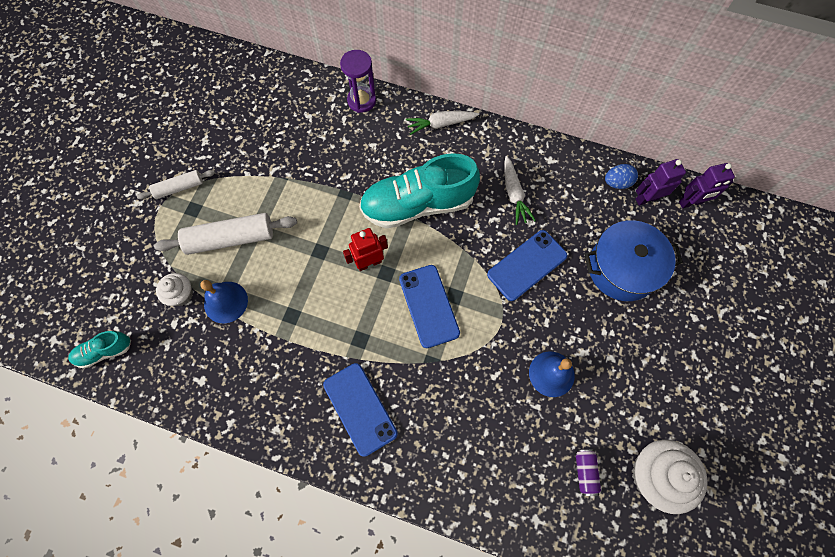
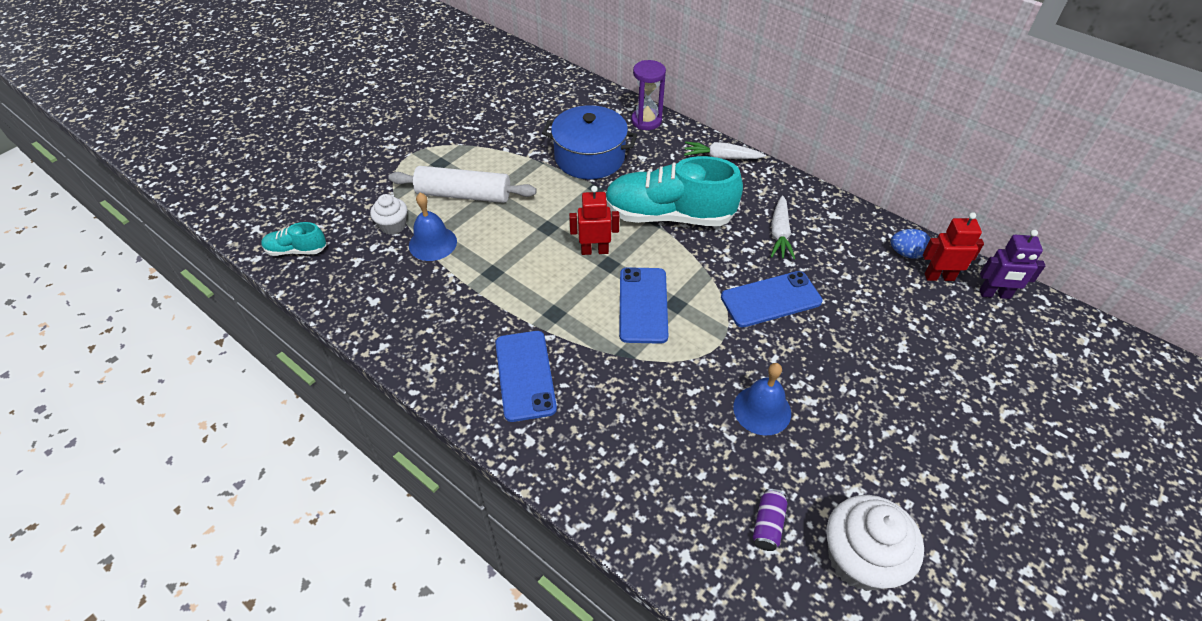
camera: 20 degrees right, 20 degrees down
white rolling pin [137,170,215,199] -> none
blue pot [584,220,683,301] -> blue pot moved to [542,105,637,179]
purple robot [636,159,686,206] -> red robot [923,212,984,281]

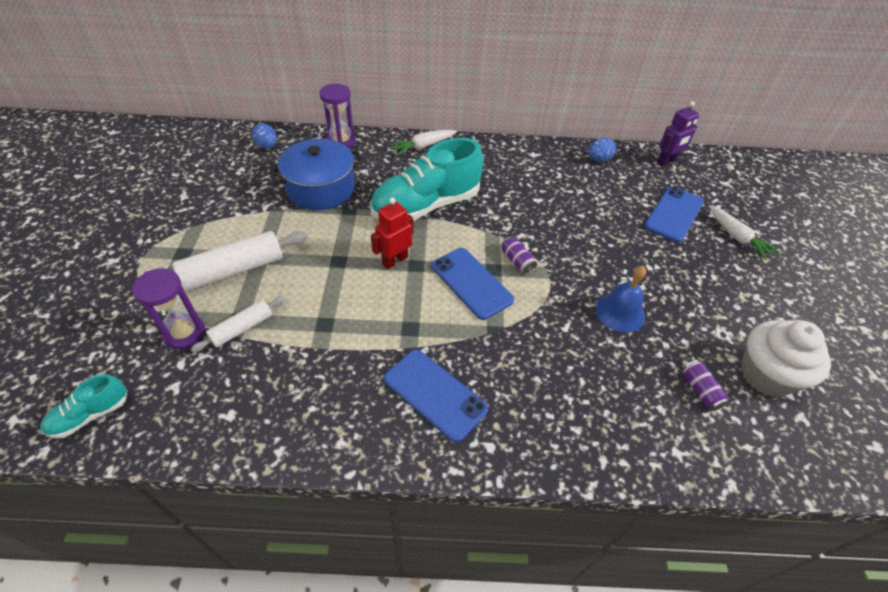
camera: 40 degrees left, 0 degrees up
white cupcake [370,194,407,235] -> purple hourglass [132,268,205,350]
blue bell [409,193,457,261] -> white rolling pin [191,296,285,352]
blue phone [721,271,823,328] -> blue phone moved to [644,186,704,243]
white carrot [771,196,795,260] -> white carrot moved to [709,205,780,260]
red robot [923,212,984,281] -> none
none -> blue egg [252,123,277,149]
none -> purple can [501,236,537,274]

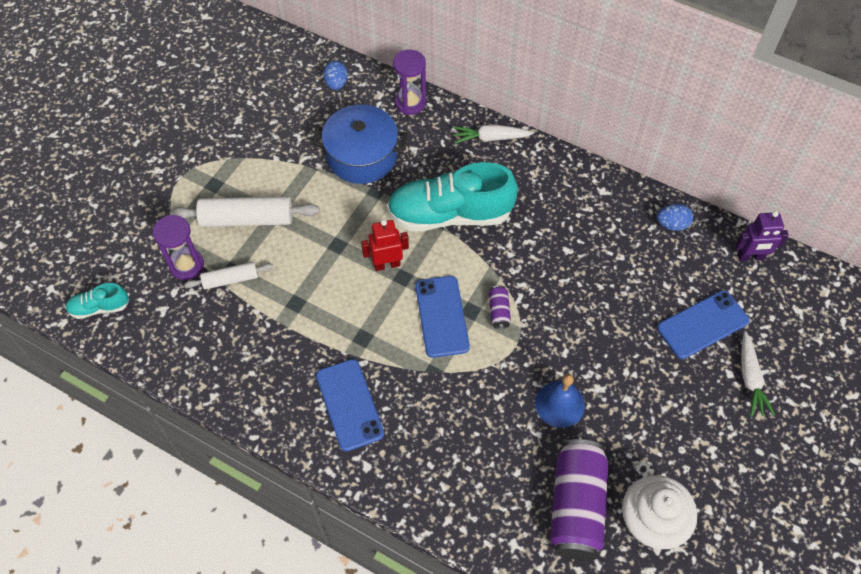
camera: 30 degrees right, 10 degrees up
purple can [682,360,729,411] -> purple can [550,439,609,560], size x2.35

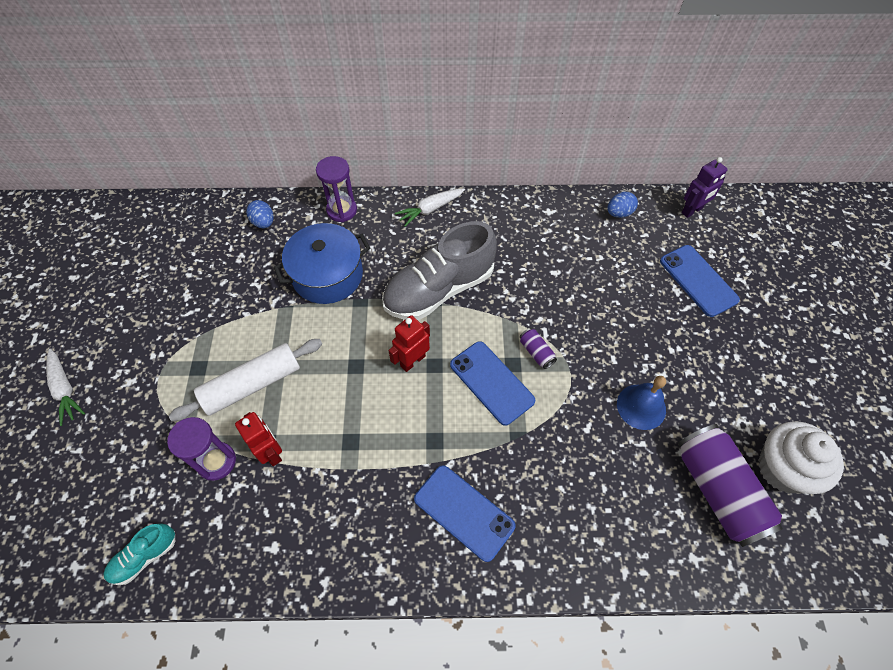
camera: 30 degrees left, 0 degrees up
white rolling pin [184,262,274,290] -> red robot [235,412,282,466]
turquoise shoe [387,162,518,231] -> grey shoe [382,221,497,320]
blue phone [657,290,749,359] -> blue phone turned 60 degrees counterclockwise [660,245,740,317]
white carrot [741,331,775,417] -> white carrot moved to [46,349,85,426]

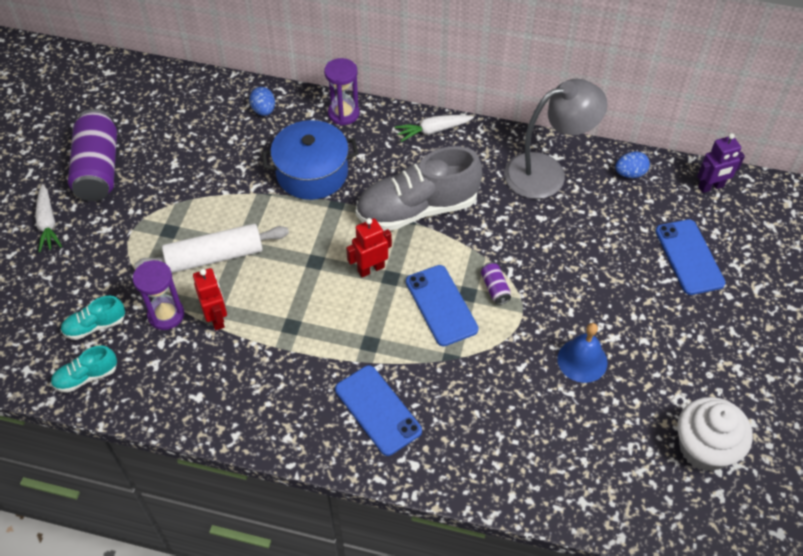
camera: 15 degrees right, 5 degrees down
purple can [678,424,783,547] -> purple can moved to [68,109,117,201]
none -> turquoise shoe [60,296,125,340]
none -> grey lamp [504,79,608,199]

